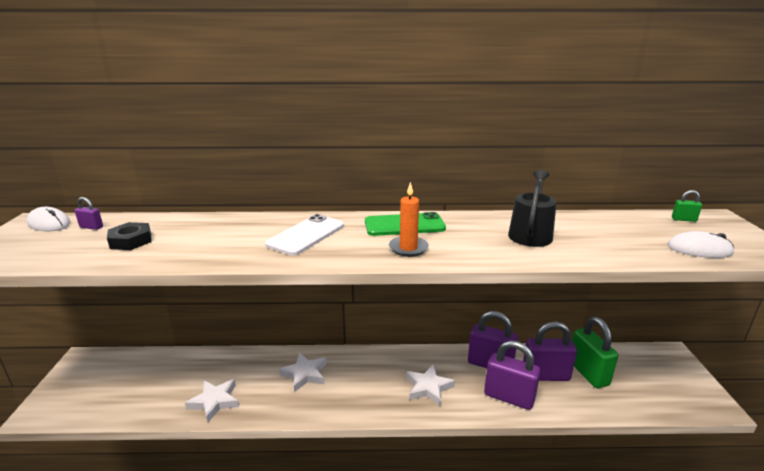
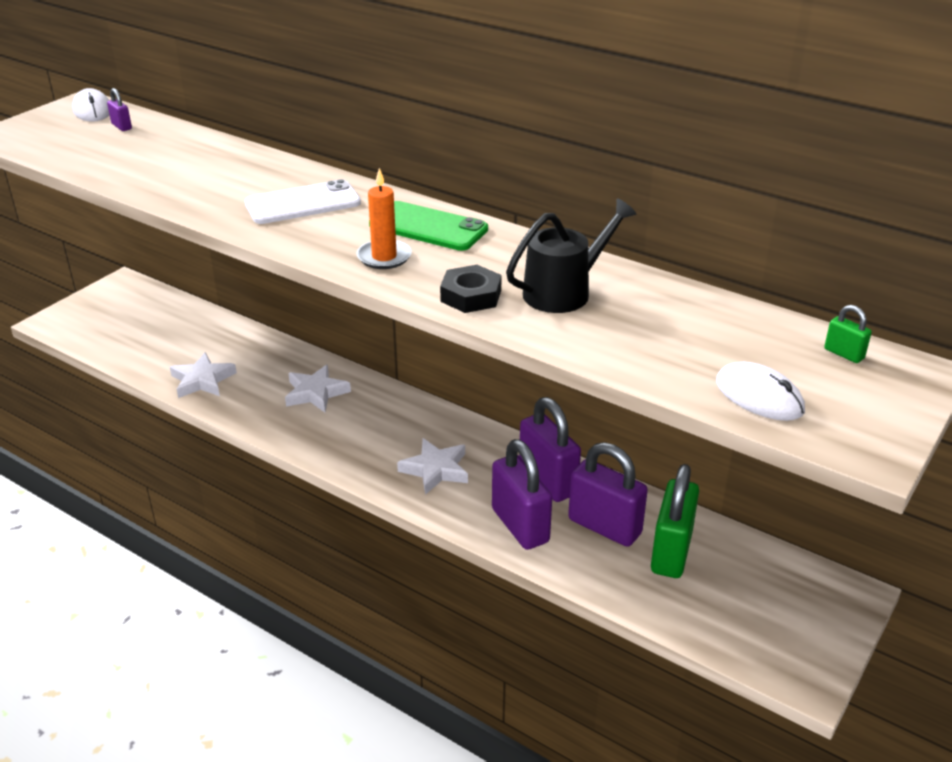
camera: 35 degrees right, 10 degrees up
black nut [107,222,152,250] -> black nut moved to [440,265,502,313]

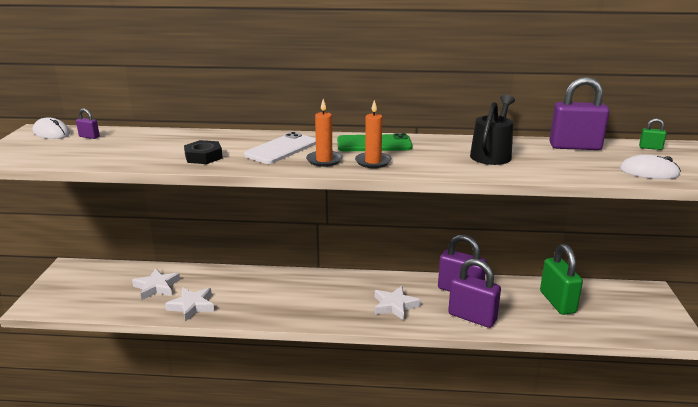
camera: 30 degrees left, 10 degrees down
white star [285,365,351,412] -> white star moved to [132,268,180,300]
black nut [440,265,502,313] -> black nut moved to [184,140,223,164]
purple padlock [568,442,648,547] -> purple padlock moved to [550,77,609,150]
none -> orange candle [306,99,342,167]

